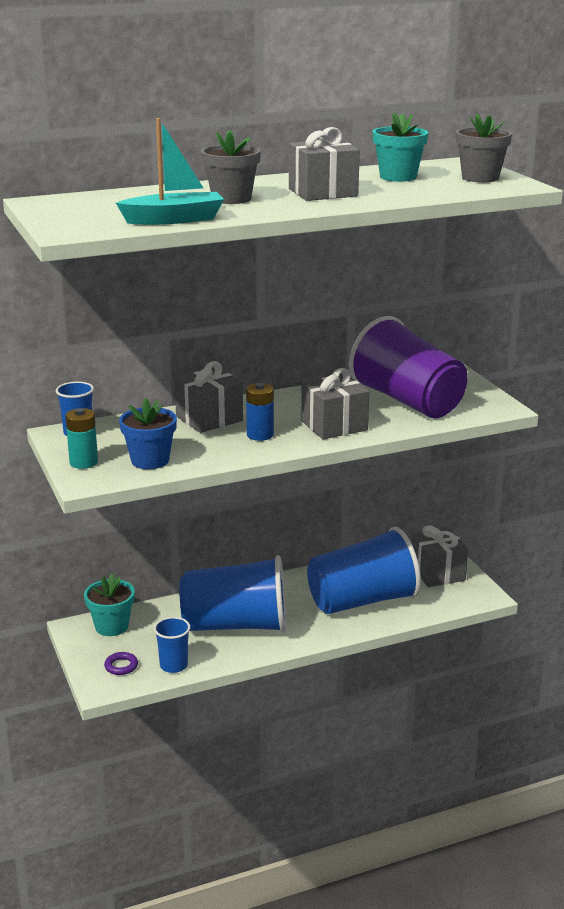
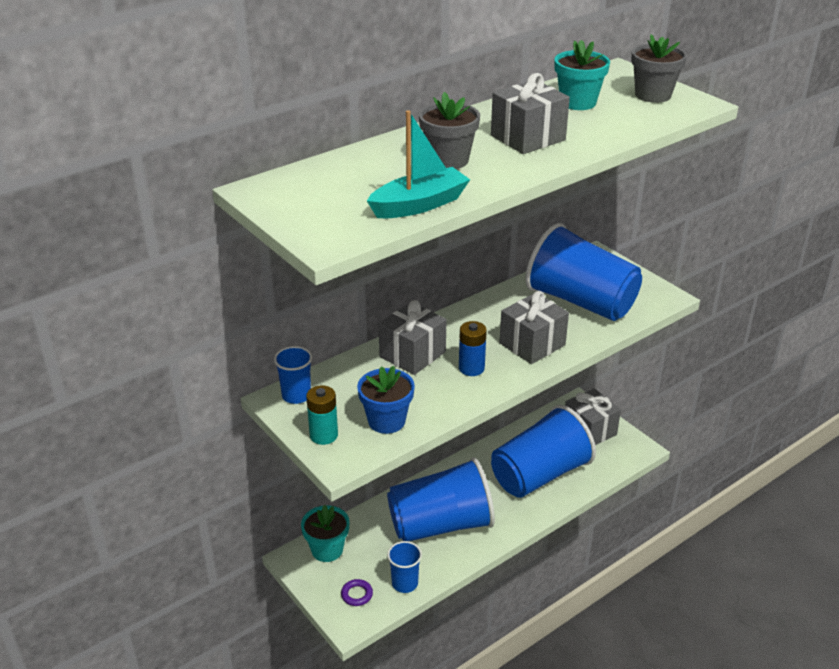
camera: 15 degrees left, 10 degrees up
purple cup [349,316,468,418] -> blue cup [525,223,642,321]

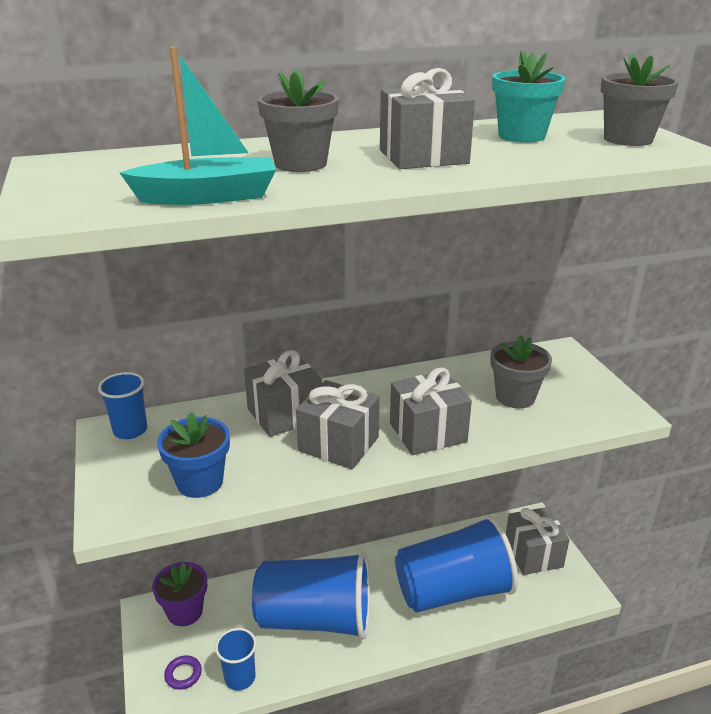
camera: 20 degrees right, 5 degrees down
turquoise flower pot [301,505,350,562] -> purple flower pot [152,562,207,626]
turquoise battery [306,385,338,445] -> none
blue battery [459,321,487,376] -> grey gift [296,380,380,469]
blue cup [525,223,642,321] -> grey flower pot [490,335,552,408]

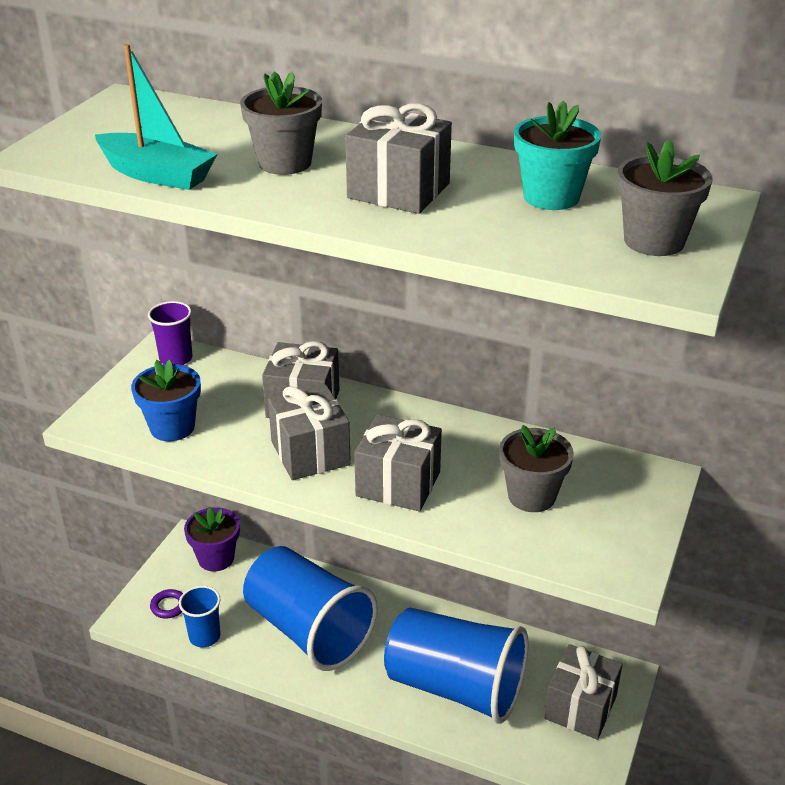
camera: 40 degrees right, 5 degrees up
blue cup [98,372,147,439] -> purple cup [148,301,192,365]

